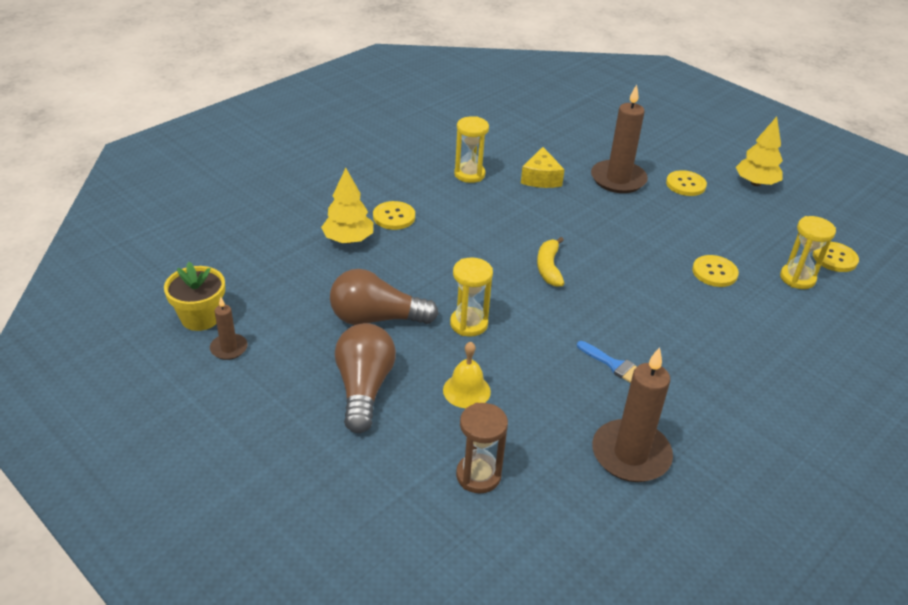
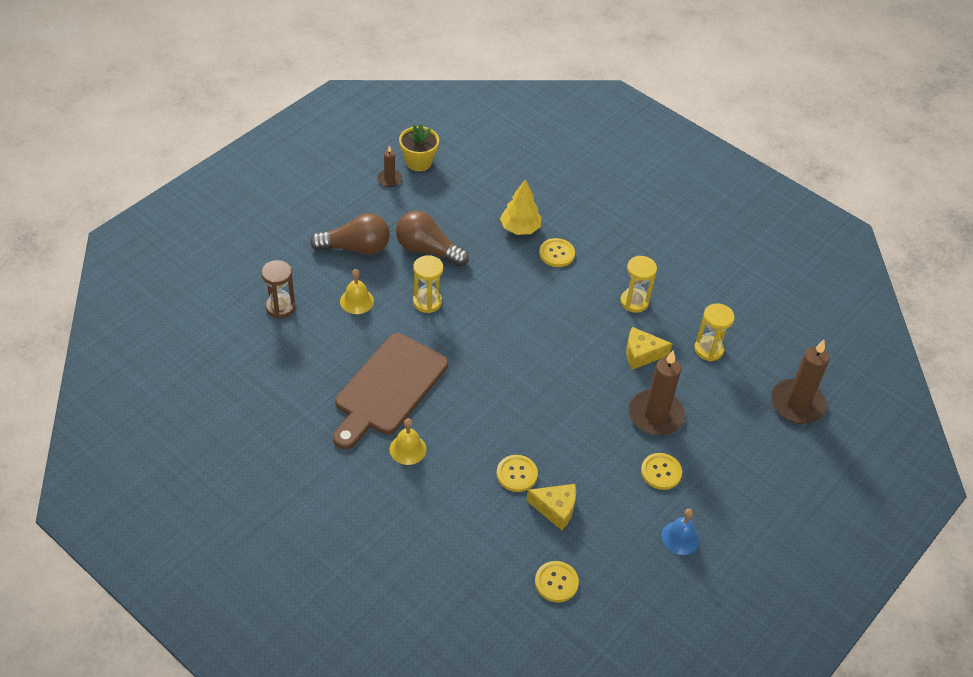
camera: 85 degrees right, 10 degrees up
brown light bulb [330,269,439,325] -> brown light bulb turned 60 degrees counterclockwise [396,211,469,267]
yellow banana [537,237,564,287] -> none
blue brush [577,341,637,383] -> brown cutting board [333,333,448,449]
brown candle [592,347,673,482] -> brown candle moved to [771,340,830,424]
yellow tree [736,117,783,186] -> blue bell [661,509,700,555]
yellow hourglass [780,216,836,289] -> yellow hourglass moved to [694,303,735,361]
none -> yellow bell [389,419,427,465]
none -> yellow cheese [526,484,576,530]

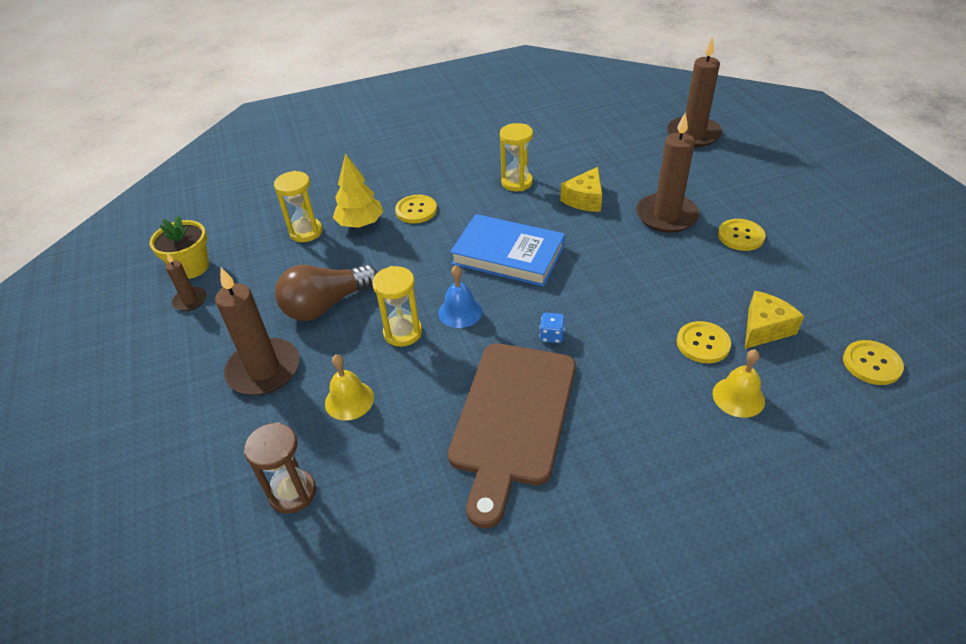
camera: 55 degrees left, 5 degrees down
brown light bulb [310,213,390,255] -> brown candle [215,267,299,395]
brown cutting board [333,333,448,449] -> brown cutting board turned 45 degrees clockwise [448,343,576,528]
yellow bell [389,419,427,465] -> yellow bell moved to [713,349,765,418]
blue bell [661,509,700,555] -> blue bell moved to [438,265,482,328]
yellow hourglass [694,303,735,361] -> yellow hourglass moved to [274,171,322,242]
none -> blue book [450,214,565,287]
none -> blue dice [539,313,565,343]

